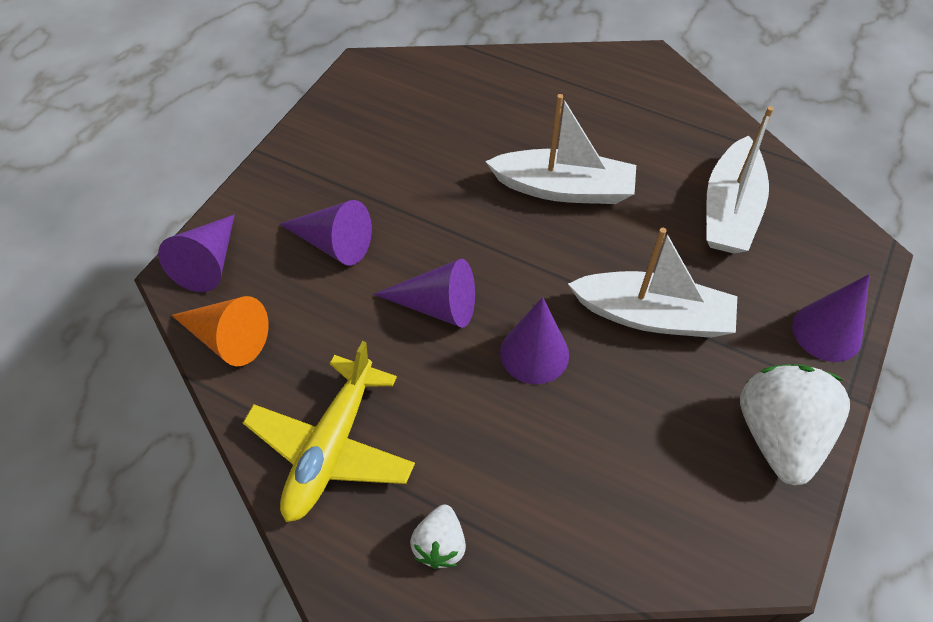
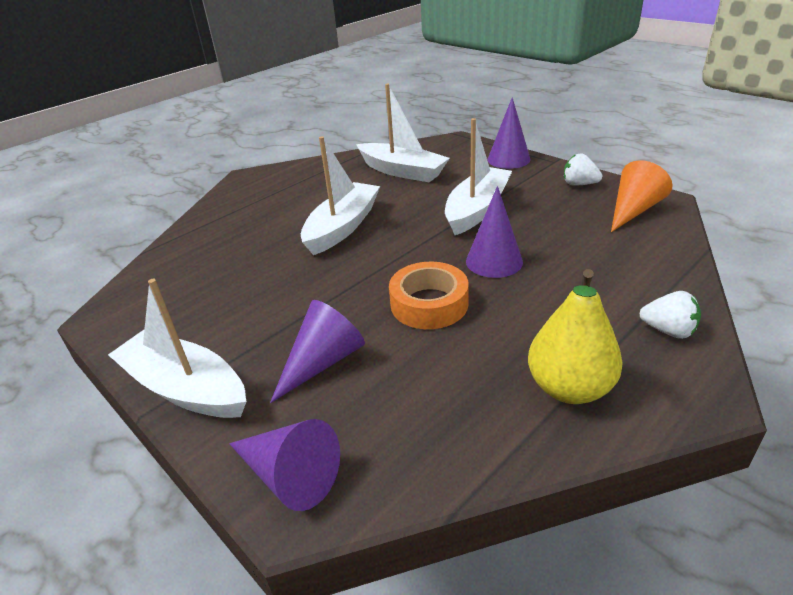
camera: 70 degrees left, 20 degrees down
orange cone [171,296,269,366] -> orange cone moved to [611,160,673,232]
yellow plane [243,341,415,522] -> yellow pear [528,269,623,404]
purple cone [373,259,475,328] -> orange tape [389,262,469,329]
white strawberry [740,364,850,486] -> white strawberry [564,154,602,186], size x0.51
none -> white boat [108,279,246,418]

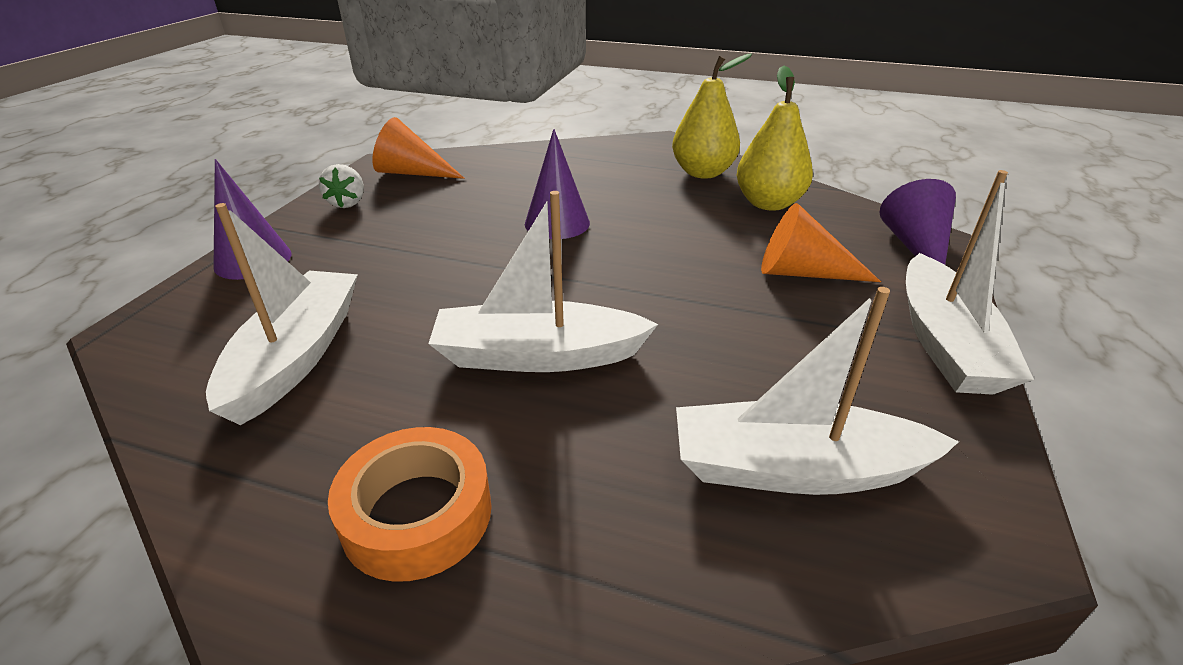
camera: 120 degrees left, 0 degrees up
purple cone [270,300,365,403] -> orange cone [761,203,881,282]
orange tape [389,262,469,329] -> orange tape moved to [328,427,492,582]
white boat [445,118,512,235] -> white boat moved to [676,287,959,495]
white strawberry [640,291,701,339] -> none
none -> yellow pear [737,66,813,211]

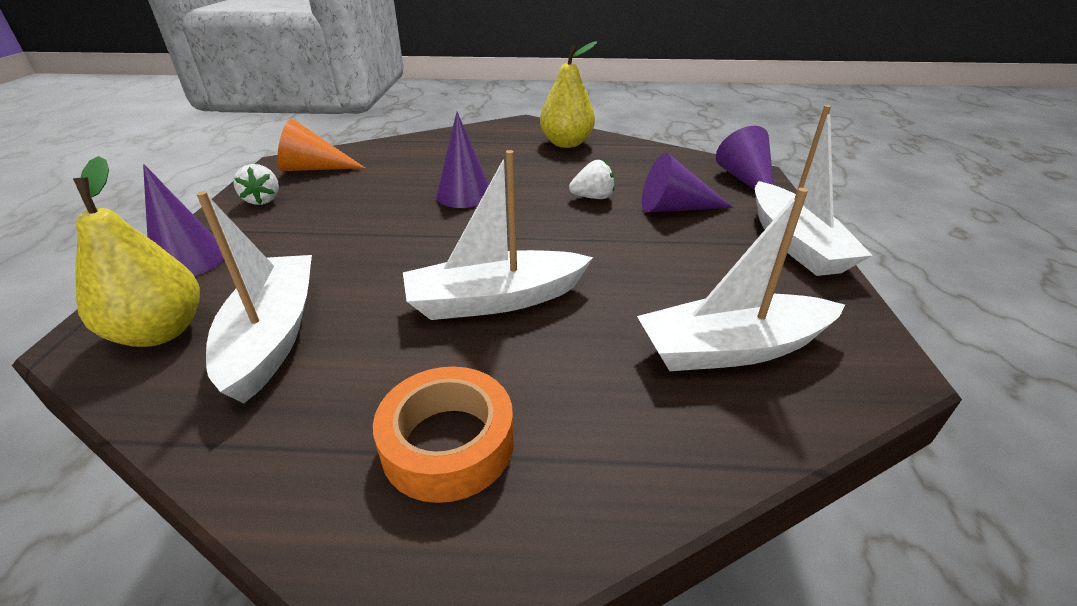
camera: 15 degrees left, 0 degrees up
yellow pear [737,66,813,211] -> yellow pear moved to [73,156,200,347]
orange cone [761,203,881,282] -> purple cone [642,153,733,212]
none -> white strawberry [569,160,615,199]

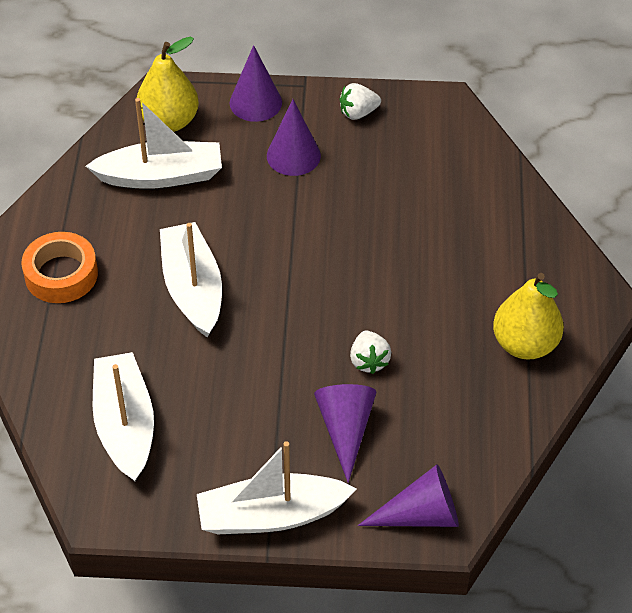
camera: 90 degrees right, 15 degrees up
orange cone [277,119,365,171] -> none
purple cone [436,112,489,208] -> purple cone moved to [267,99,321,176]

